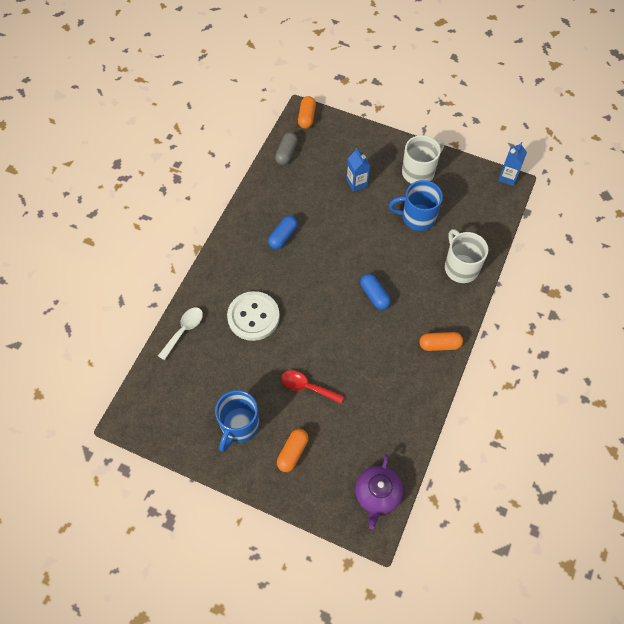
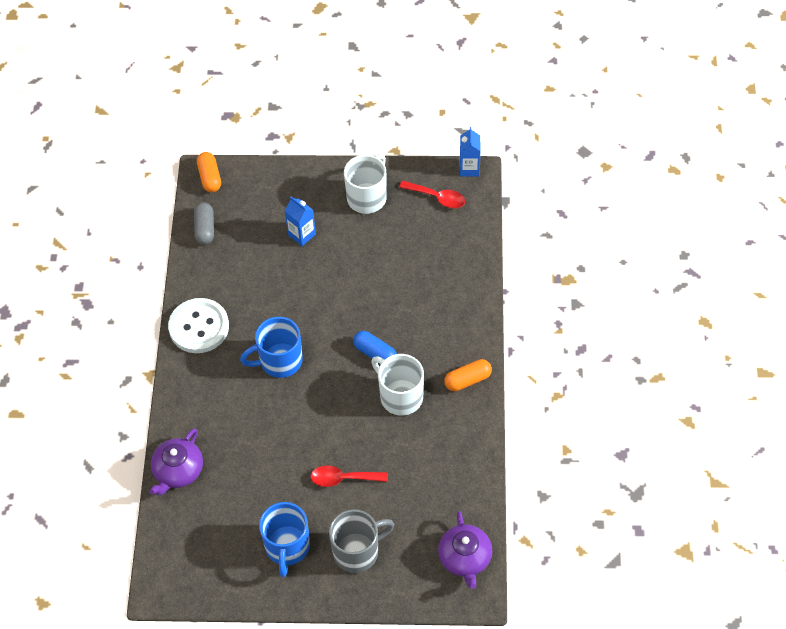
camera: 20 degrees left, 5 degrees down
white spoon [158,307,203,360] -> purple teapot [150,428,203,495]
white button [227,291,280,341] -> white button moved to [168,298,229,353]
blue capsule [268,216,298,249] -> none
orange capsule [277,429,309,472] -> grey mug [329,509,394,573]
blue mug [389,180,443,231] -> blue mug moved to [240,317,303,378]
white mug [445,229,488,283] -> white mug moved to [371,354,424,416]
none -> red spoon [399,181,465,208]

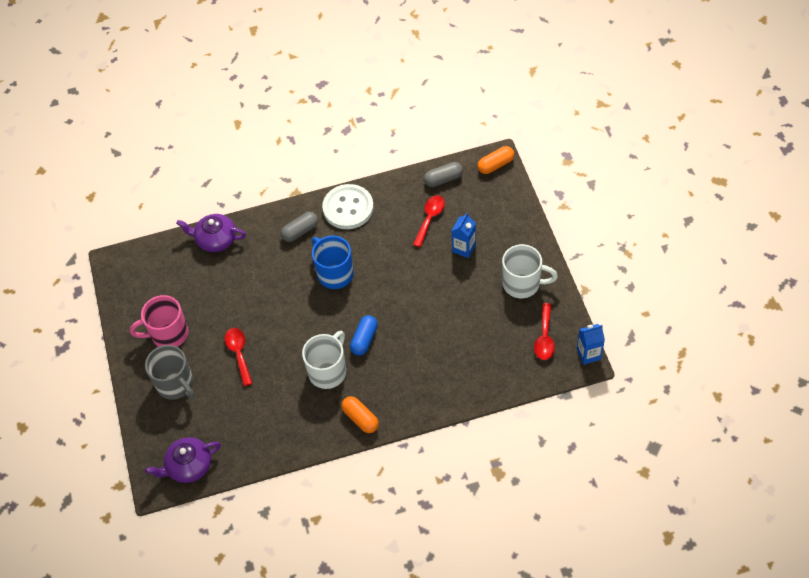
camera: 75 degrees right, 0 degrees up
blue mug [259,502,310,577] -> pink mug [130,295,189,347]
none -> grey capsule [281,212,318,242]
none -> red spoon [413,195,445,247]

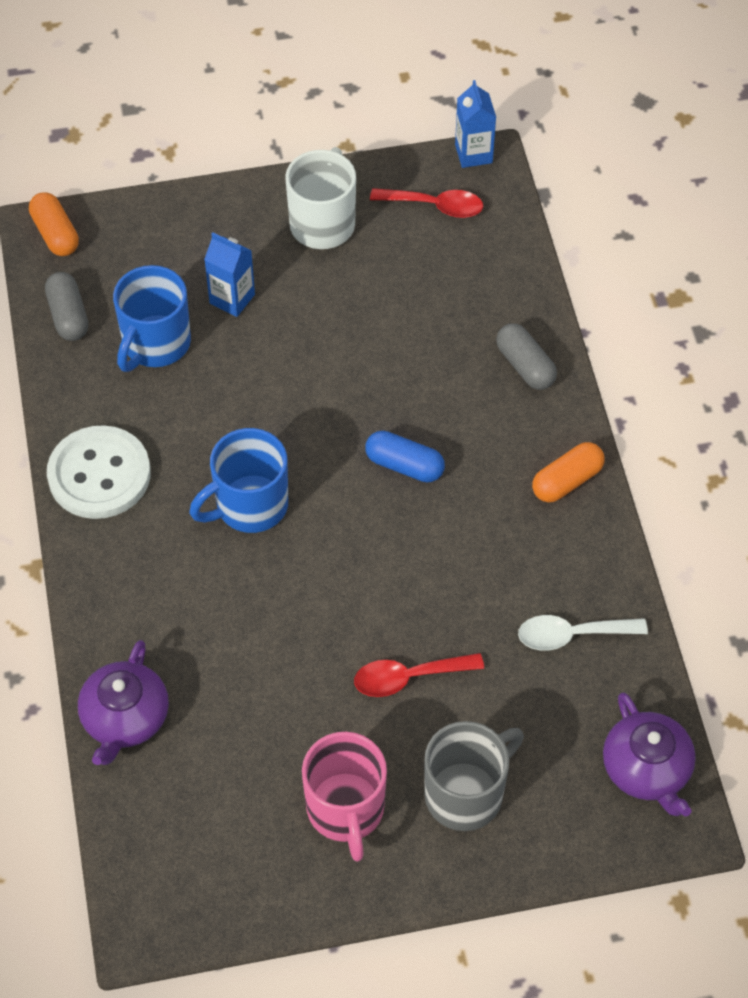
camera: 90 degrees left, 0 degrees up
grey capsule [281,212,318,242] -> grey capsule moved to [496,323,557,390]
white mug [302,331,346,389] -> none
red spoon [413,195,445,247] -> blue mug [113,265,191,372]
none -> white spoon [518,615,648,650]

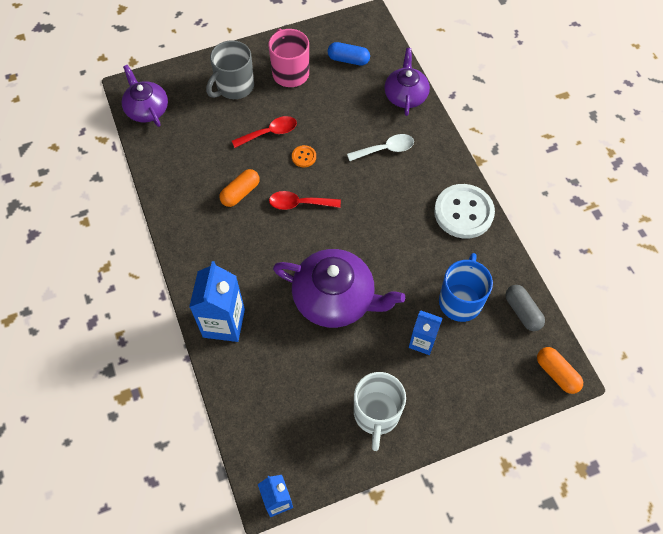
camera: 170 degrees right, 5 degrees up
blue mug [189,428,288,533] -> none
blue capsule [365,431,445,483] -> blue capsule moved to [327,42,370,66]
red spoon [370,188,483,218] -> red spoon moved to [269,191,341,210]
grey capsule [496,323,557,390] -> blue carton [189,261,245,342]
white spoon [518,615,648,650] -> white spoon moved to [347,134,414,161]
orange capsule [532,442,605,503] -> orange capsule moved to [220,169,259,207]
none -> purple teapot [273,249,405,328]
none -> orange button [292,145,316,167]

